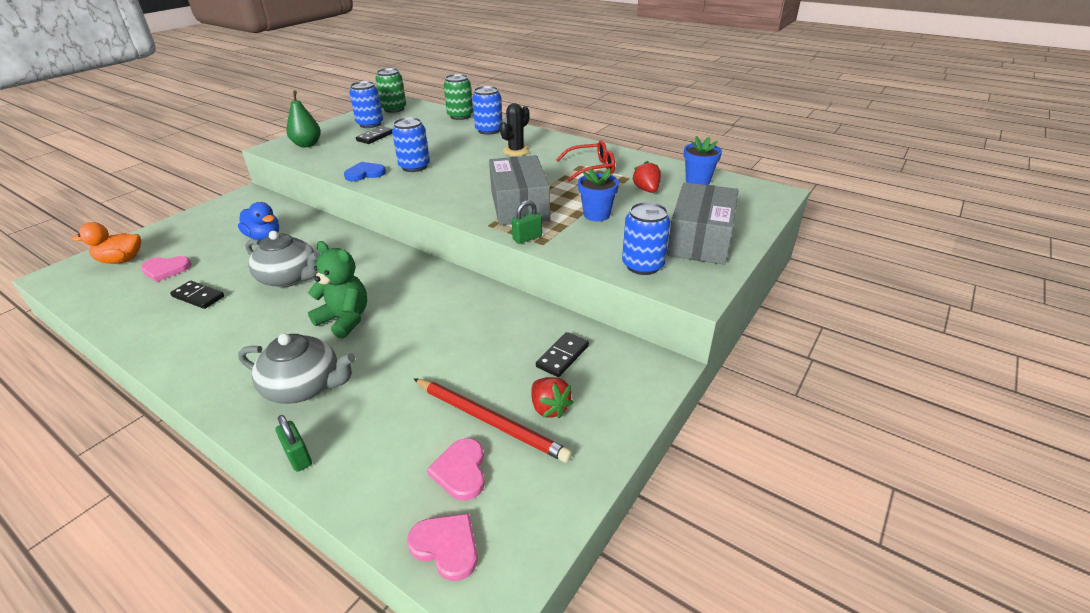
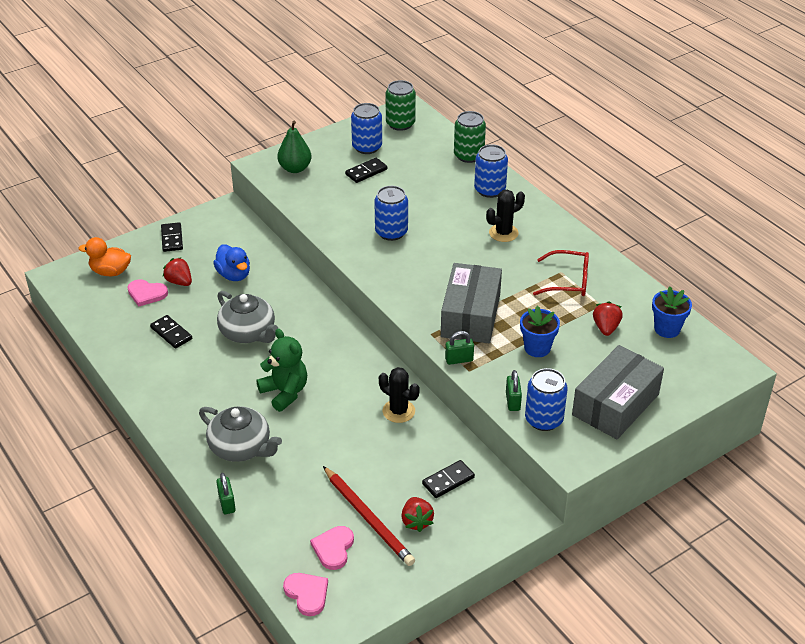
camera: 20 degrees right, 5 degrees up
blue heart [344,162,386,181] -> none
none -> black domino [161,222,183,252]
none -> red strawberry [163,257,192,286]
none -> black cactus [379,367,419,423]
none -> green padlock [506,370,522,411]

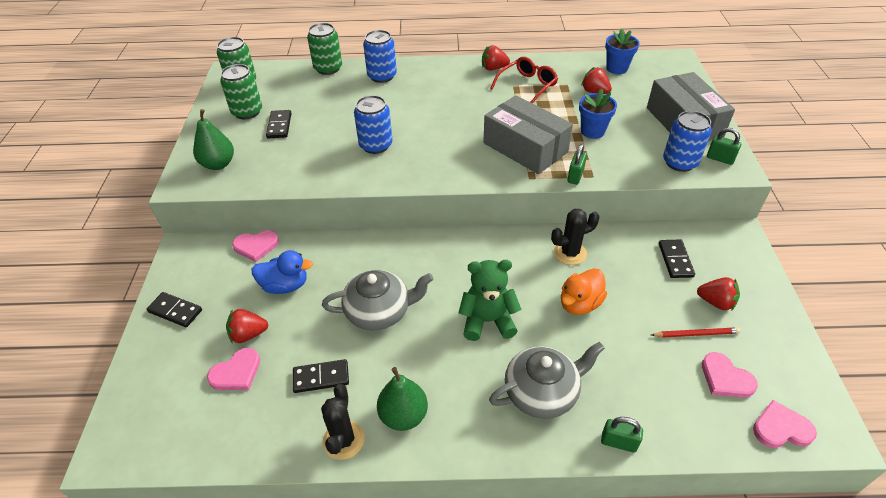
camera: 55 degrees left, 5 degrees up
orange duck [79,237,131,276] -> orange duck moved to [561,268,607,315]
red pencil [323,466,415,566] -> red pencil [651,327,741,338], size x0.56
blue can [351,103,382,154] -> green can [220,64,262,119]
black cactus [486,190,525,242] -> black cactus moved to [321,384,365,460]
green padlock [506,370,522,411] -> green padlock moved to [707,128,741,165]
none -> pink heart [232,230,279,262]
none -> green pear [377,367,428,431]
none -> red strawberry [482,45,510,70]

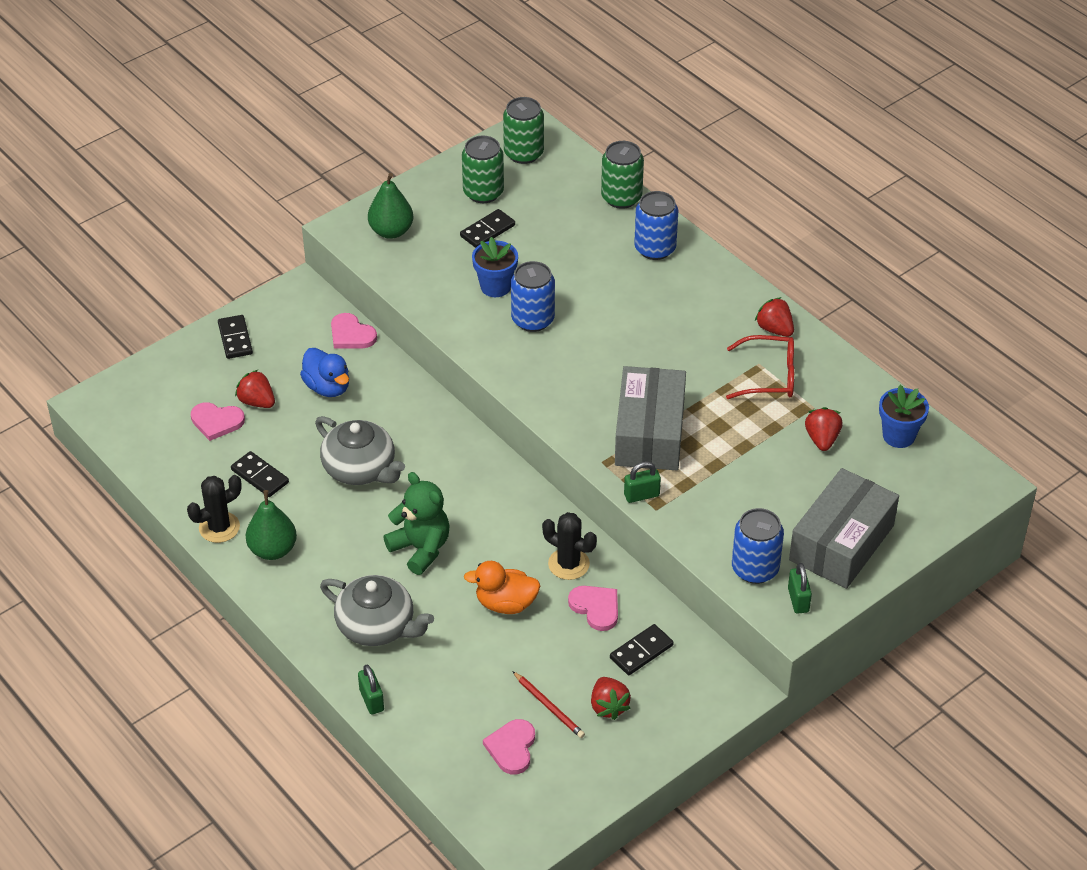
camera: 50 degrees right, 0 degrees up
blue flower pot [579,88,617,139] -> blue flower pot moved to [472,237,518,297]
pink heart [753,400,817,448] -> pink heart moved to [568,586,618,631]

